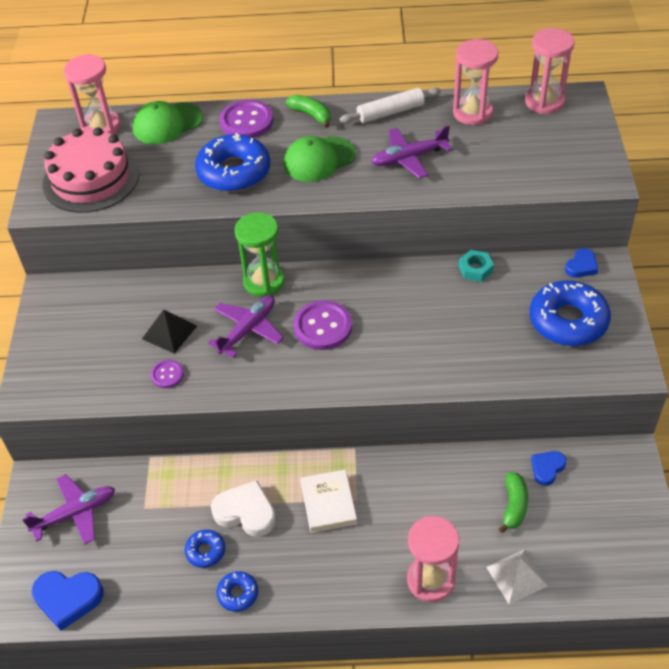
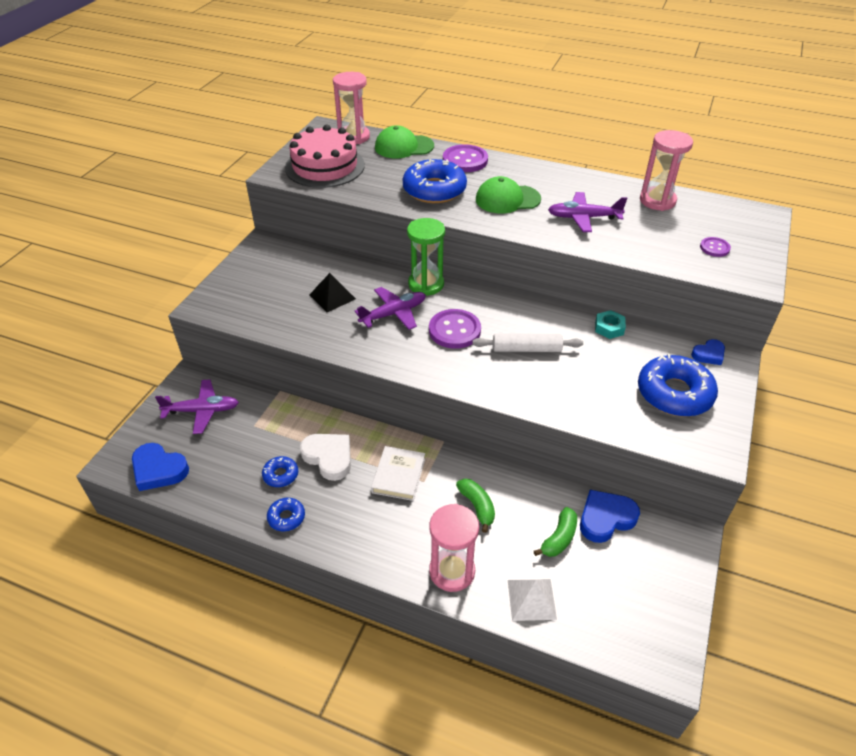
camera: 20 degrees right, 5 degrees down
purple button [150,360,184,388] -> purple button moved to [700,237,731,257]
green banana [286,95,331,128] -> green banana moved to [456,479,495,533]
white rolling pin [339,88,441,124] -> white rolling pin moved to [472,333,583,352]
pink hourglass [525,28,574,114] -> none
blue heart [531,451,566,486] -> blue heart [580,490,640,543], size x1.64

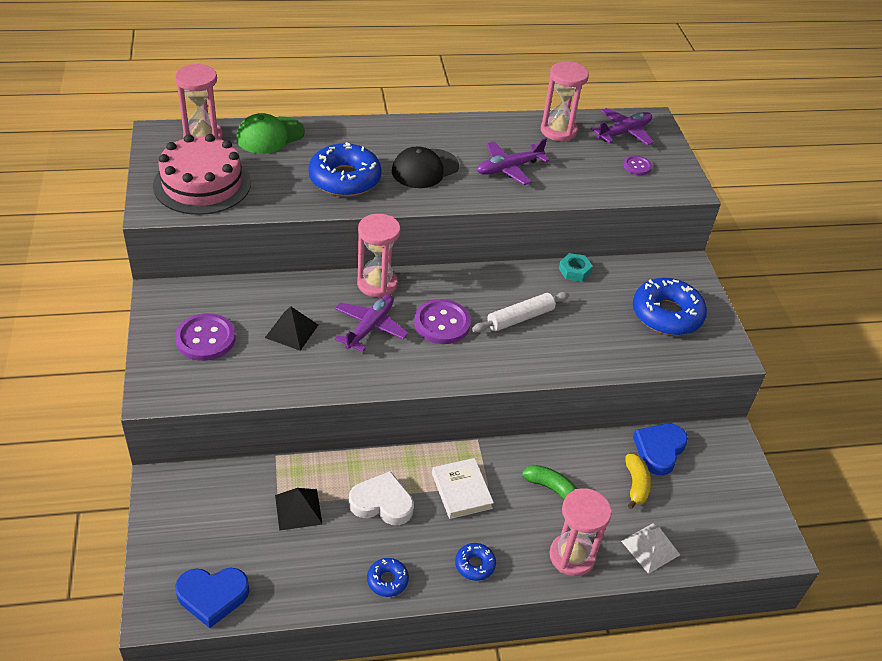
camera: 35 degrees left, 0 degrees up
purple plane [155,379,239,434] -> purple plane moved to [591,108,654,146]
blue donut [262,456,298,487] -> blue donut moved to [455,543,496,581]
green hourglass [407,218,445,295] -> pink hourglass [357,214,400,297]
purple button [443,144,488,172] -> purple button moved to [175,313,236,361]
green cap [476,176,541,214] -> black cap [392,146,459,188]
green banana [534,507,577,557] -> yellow banana [626,454,651,509]
blue heart [691,339,725,365] -> none
none -> black pyramid [275,488,322,531]

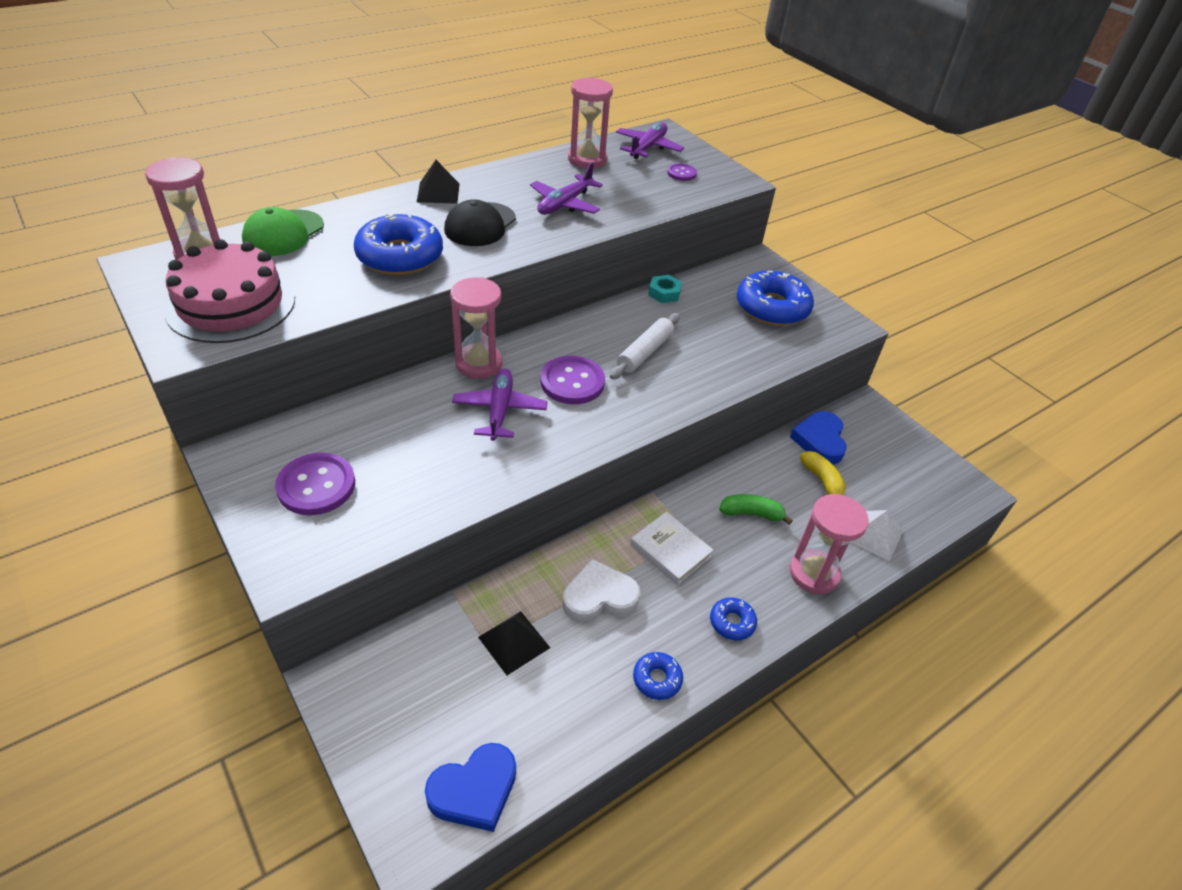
camera: 25 degrees left, 0 degrees up
black pyramid [265,306,318,351] -> black pyramid moved to [417,160,460,204]

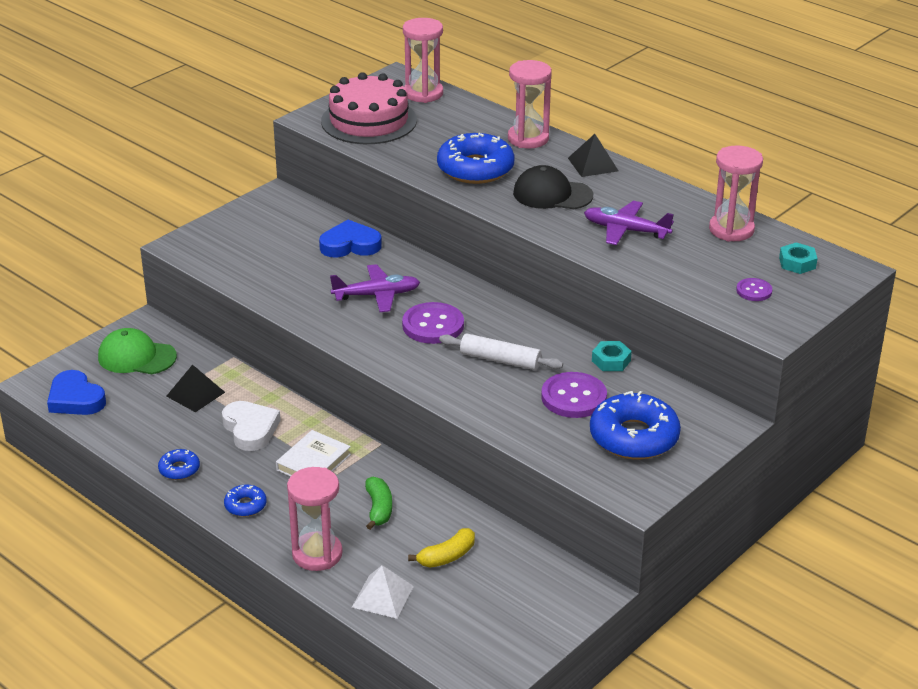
camera: 80 degrees right, 10 degrees down
green cap [242,207,324,256] -> green cap moved to [98,328,177,374]
purple button [275,453,355,515] -> purple button moved to [541,372,607,418]
pink hourglass [450,277,503,379] -> pink hourglass moved to [508,60,552,148]
purple plane [616,123,684,159] -> turquoise nut [779,242,817,274]
blue heart [790,411,847,464] -> blue heart moved to [319,220,382,258]

